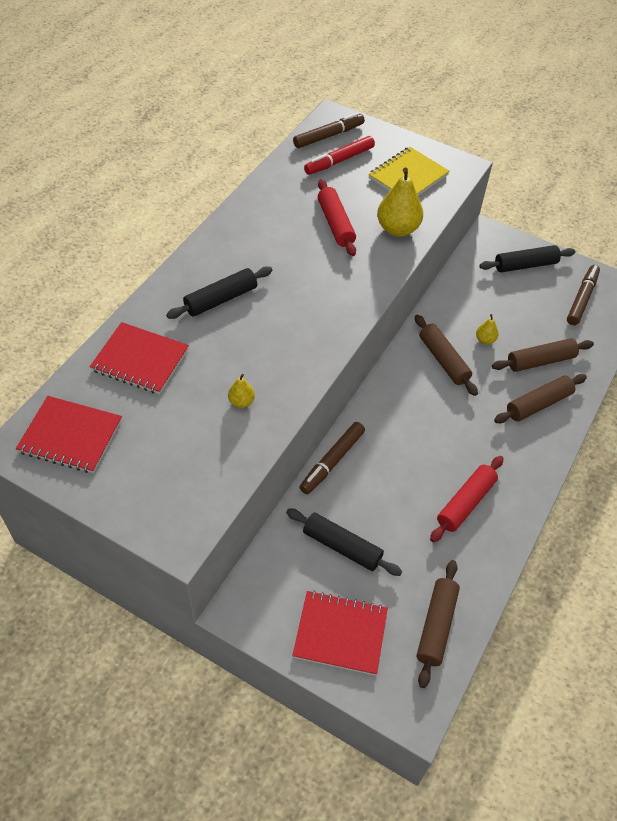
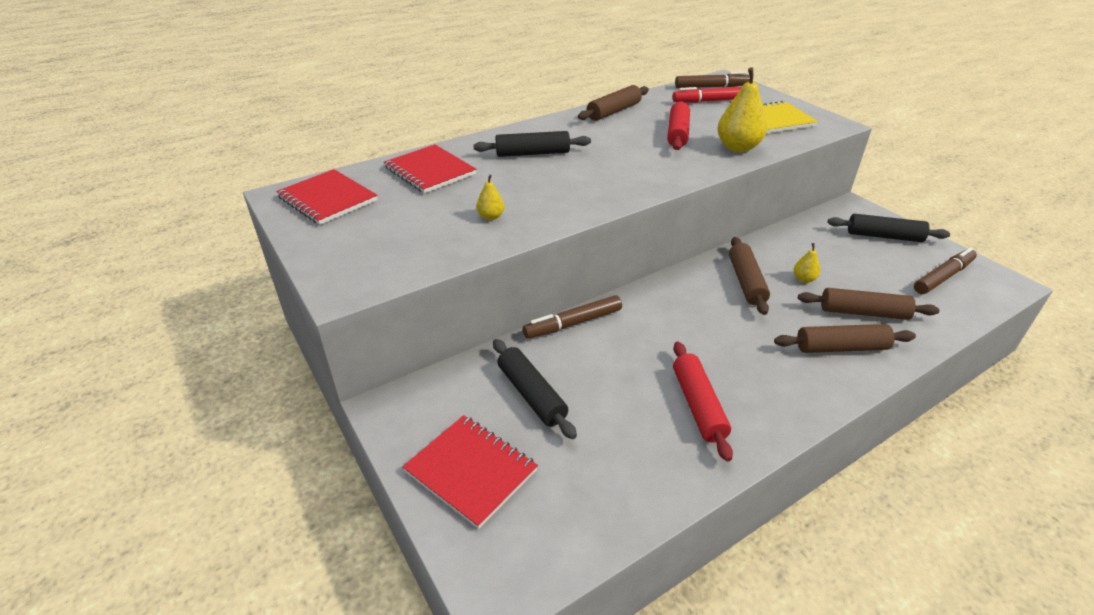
camera: 30 degrees right, 15 degrees down
brown rolling pin [417,560,460,688] -> brown rolling pin moved to [578,85,649,121]
red rolling pin [430,456,504,542] -> red rolling pin turned 75 degrees counterclockwise [673,342,733,462]

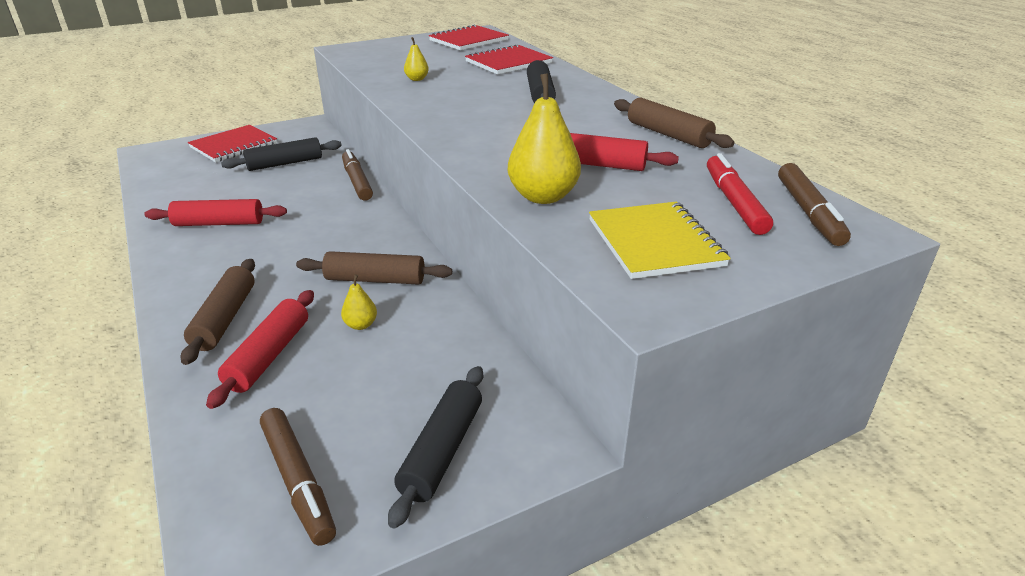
camera: 95 degrees right, 5 degrees down
brown rolling pin [798,288,939,320] -> red rolling pin [206,290,314,409]

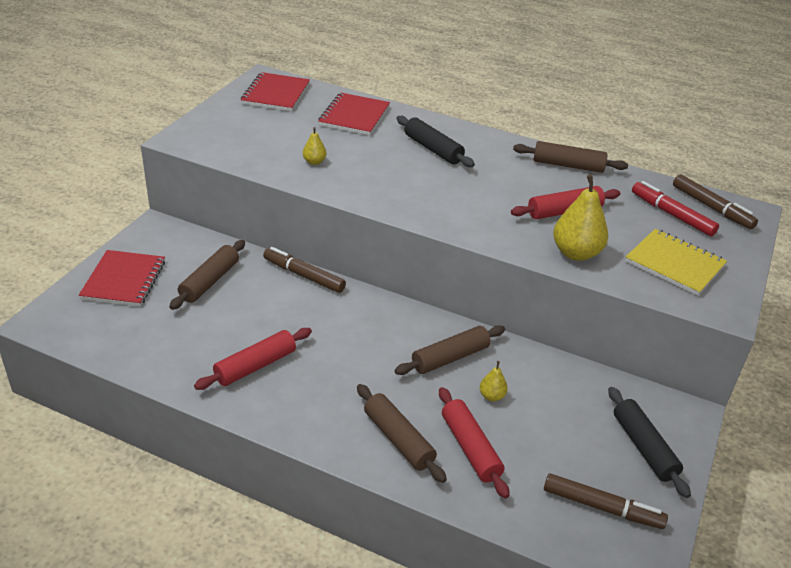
camera: 40 degrees left, 5 degrees up
black rolling pin [221,137,342,171] -> brown rolling pin [169,240,245,310]

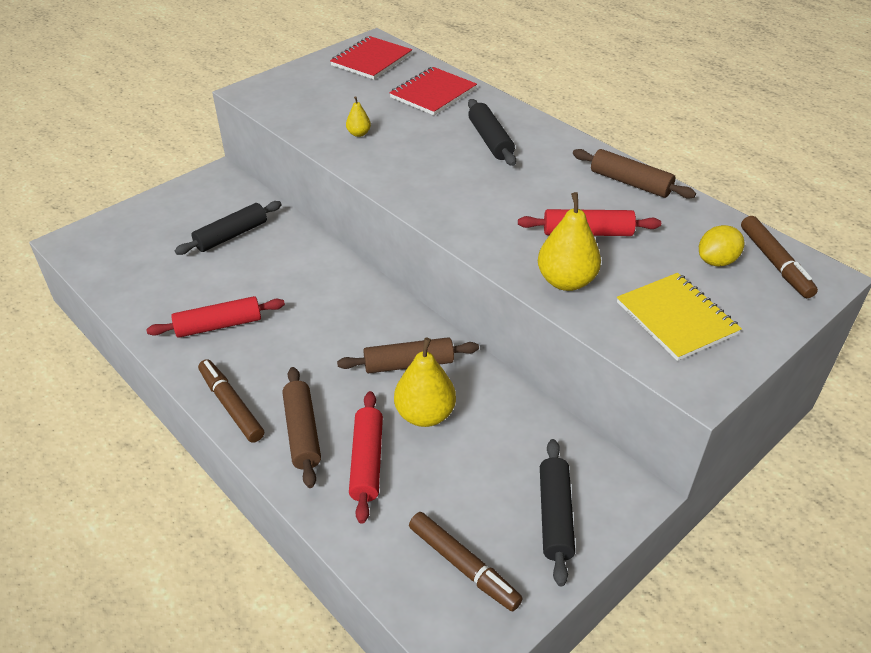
camera: 25 degrees right, 5 degrees up
red notebook [79,250,165,306] -> none
brown rolling pin [169,240,245,310] -> black rolling pin [175,201,282,255]
brown marker [263,247,346,293] -> brown marker moved to [198,359,264,443]
yellow pear [480,361,508,401] -> yellow pear [394,338,456,427], size x2.02
red marker [632,181,719,237] -> yellow lemon [699,225,744,266]

